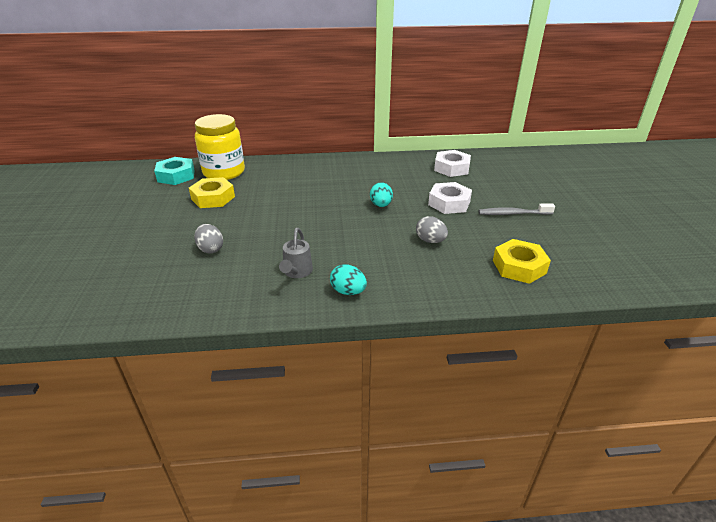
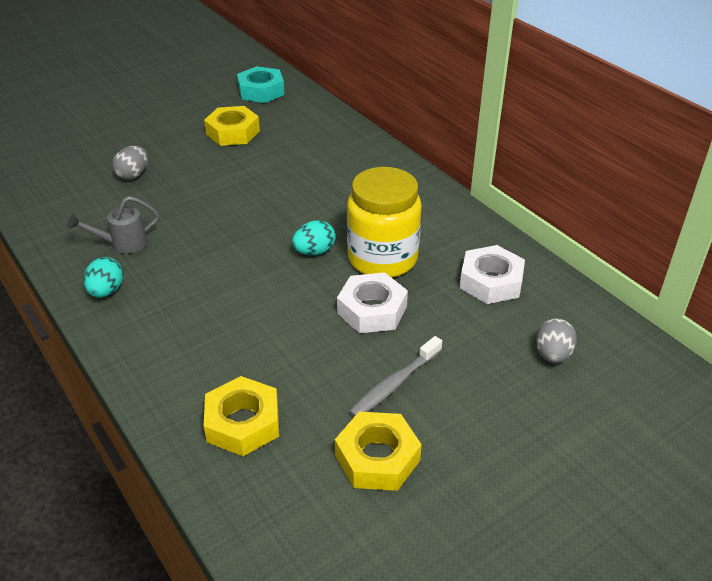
camera: 60 degrees right, 5 degrees up
yellow jar [195,114,245,180] -> yellow jar moved to [347,167,422,278]
grey egg [416,216,448,243] -> grey egg moved to [536,318,577,363]
grey toothbrush [479,203,555,215] -> grey toothbrush turned 105 degrees counterclockwise [349,336,442,417]
none -> yellow nut [335,412,422,491]

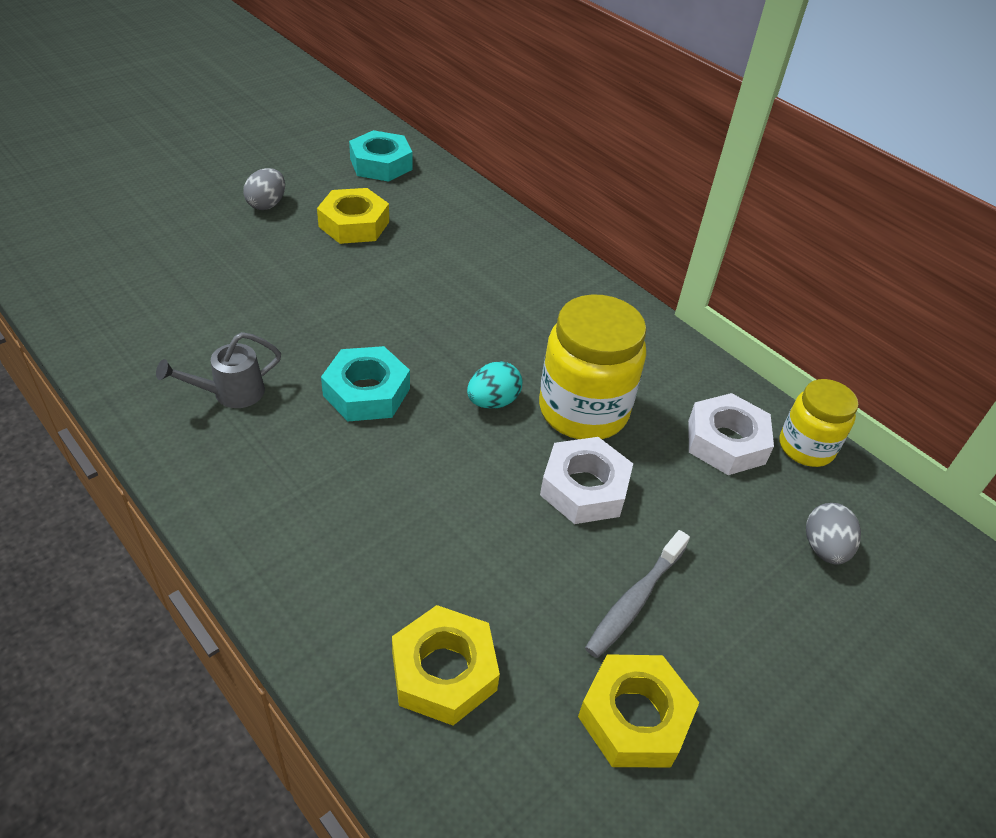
camera: 10 degrees left, 5 degrees up
turquoise egg [84,257,123,298] -> none
grey egg [112,146,148,180] -> grey egg moved to [243,168,285,210]
none -> turquoise nut [321,346,410,421]
none -> yellow jar [780,379,858,467]

